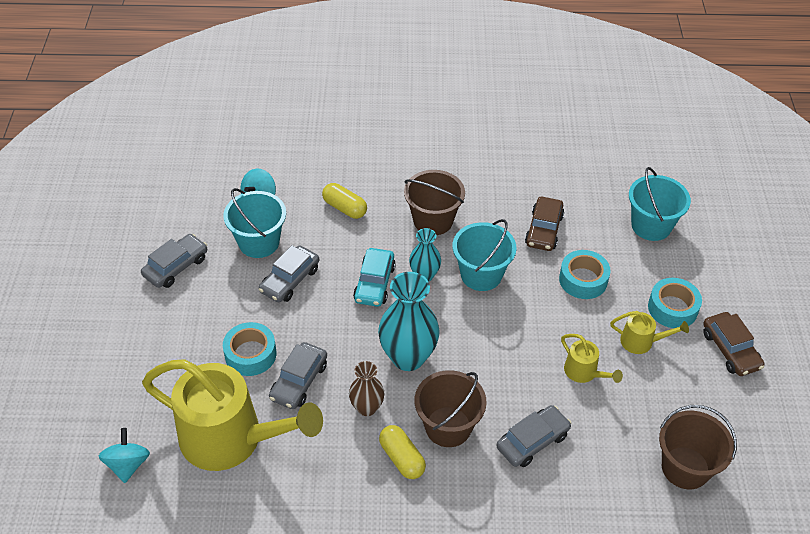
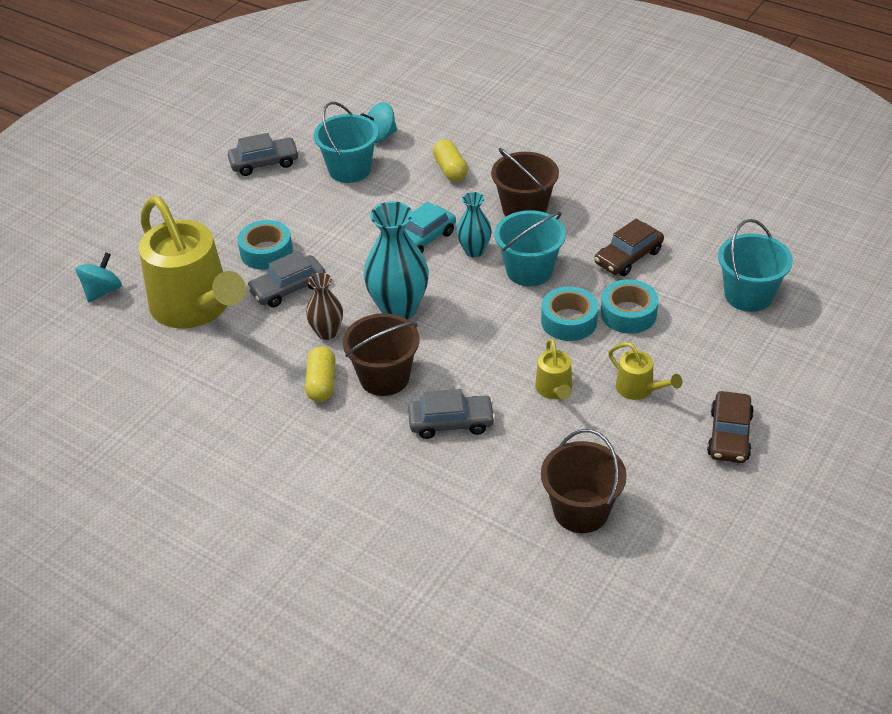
camera: 35 degrees right, 5 degrees down
grey car [259,245,319,302] -> none
turquoise tape [648,278,702,328] -> turquoise tape moved to [541,286,598,341]

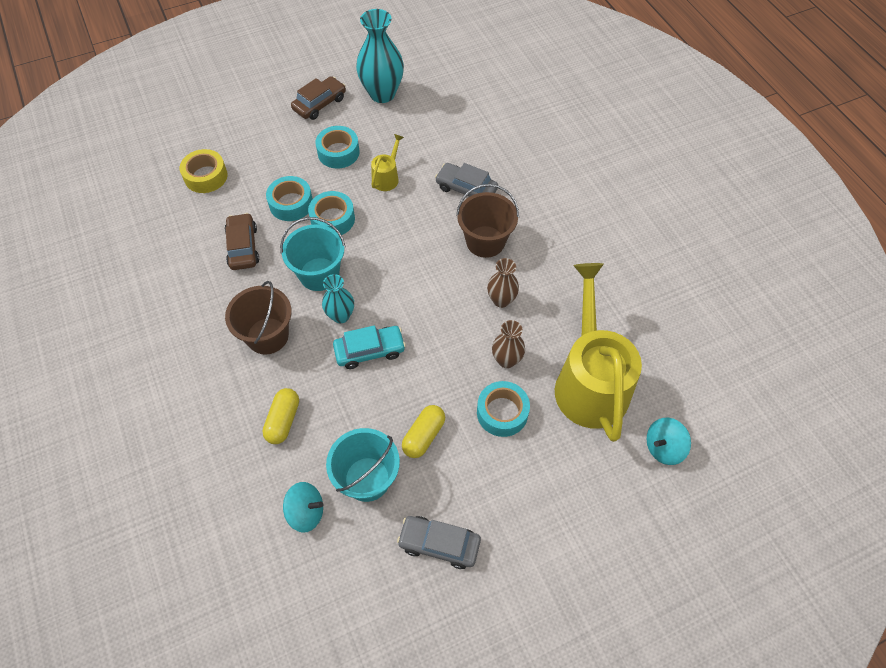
camera: 150 degrees left, 15 degrees up
grey car [247,251,326,307] -> brown vase [492,320,525,368]
yellow capsule [305,346,336,402] -> yellow capsule moved to [402,405,445,458]
turquoise vase [364,201,429,320] -> turquoise vase moved to [356,9,404,103]
brown bucket [541,429,627,533] -> none
brown car [594,219,664,276] -> brown car turned 90 degrees counterclockwise [225,213,259,270]
yellow watering can [608,343,682,400] -> turquoise tape [315,126,359,168]
turquoise bucket [718,219,793,312] -> yellow tape [180,149,228,193]

